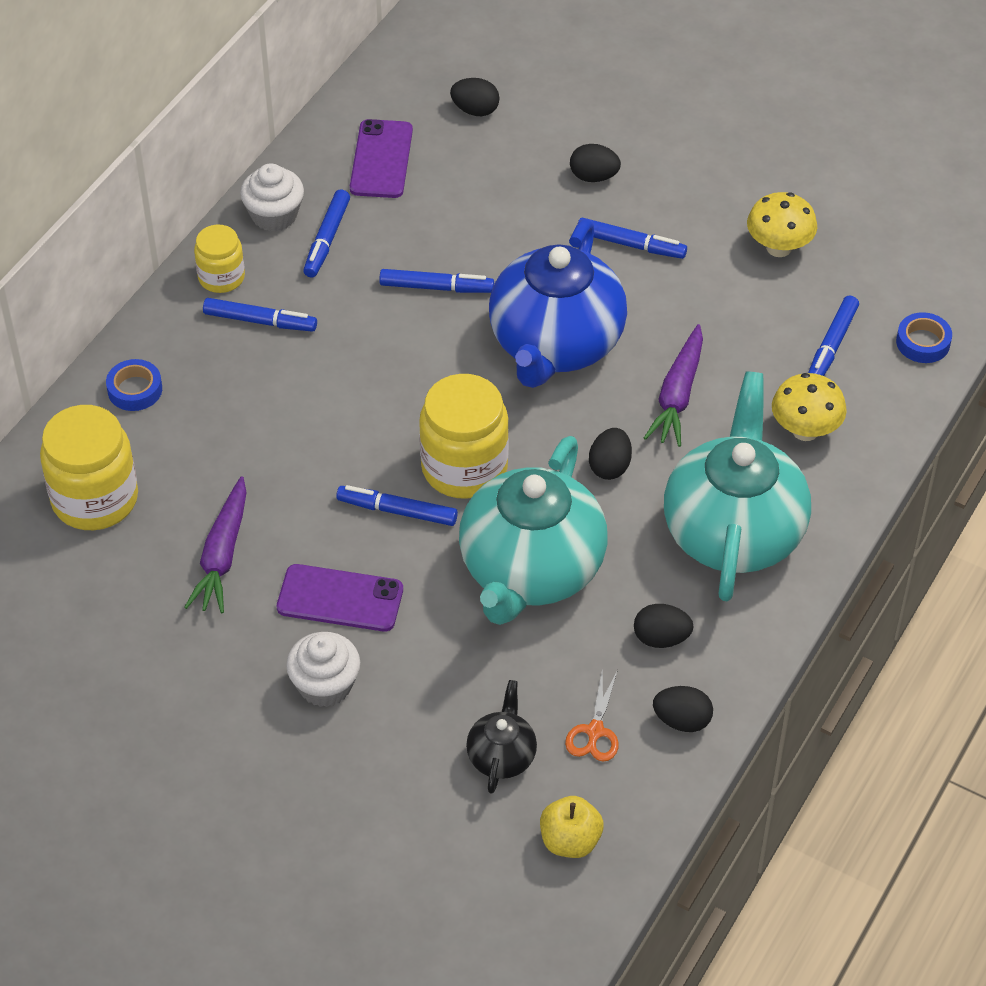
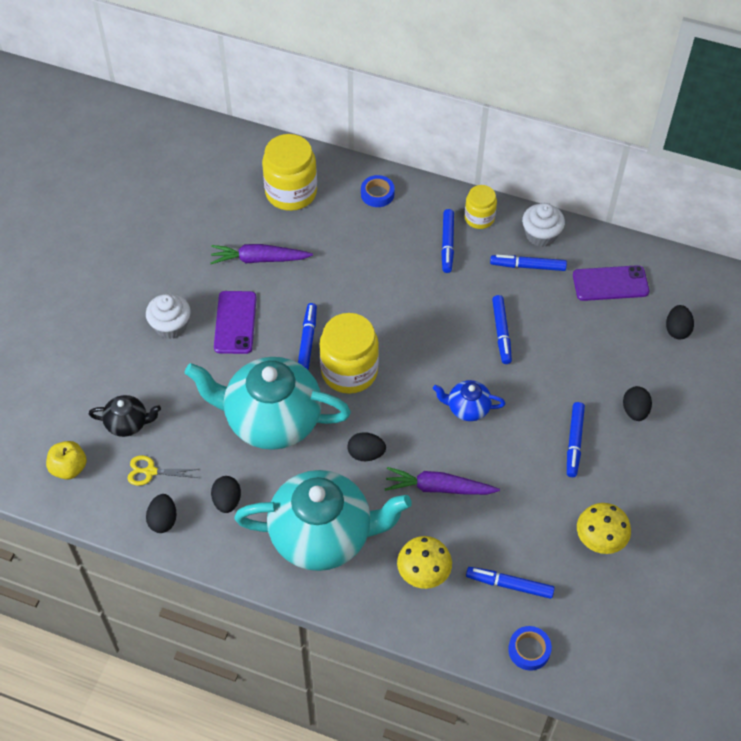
camera: 80 degrees right, 5 degrees up
blue teapot [489,219,627,388] -> blue teapot [433,380,505,421], size x0.45
orange scissors [565,668,619,762] -> yellow scissors [127,455,199,486]

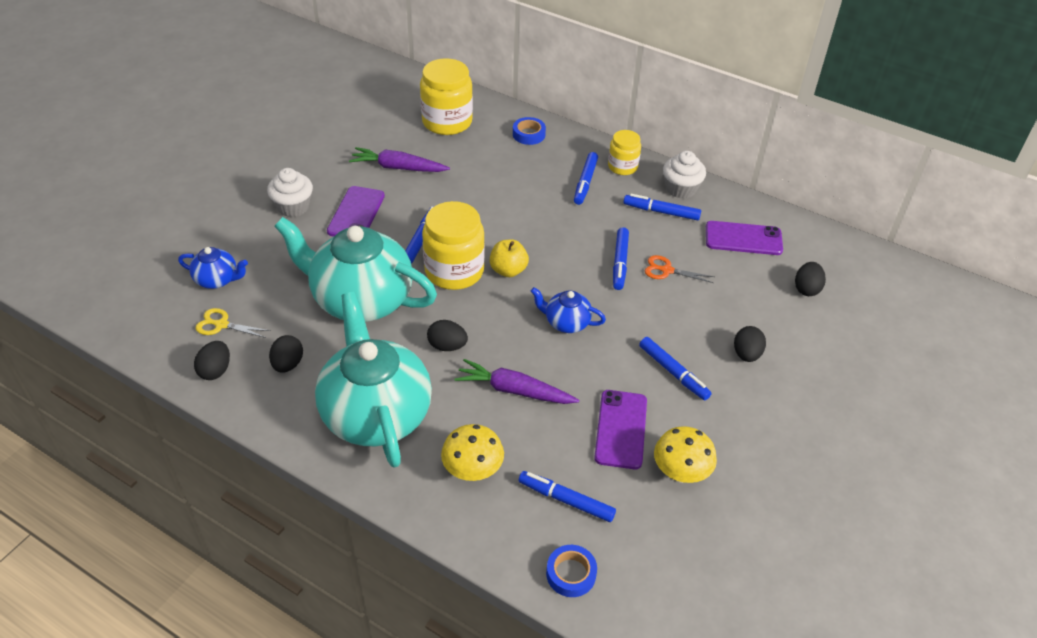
camera: 10 degrees right, 10 degrees down
yellow apple [46,441,87,480] -> yellow apple moved to [490,239,529,277]
black teapot [89,395,161,437] -> blue teapot [178,247,248,289]
turquoise teapot [234,470,412,571] -> turquoise teapot turned 120 degrees counterclockwise [315,292,432,468]
blue marker [567,402,585,477] -> blue marker turned 60 degrees counterclockwise [639,337,712,400]
none -> purple phone [594,390,647,469]
none -> orange scissors [645,255,715,283]

